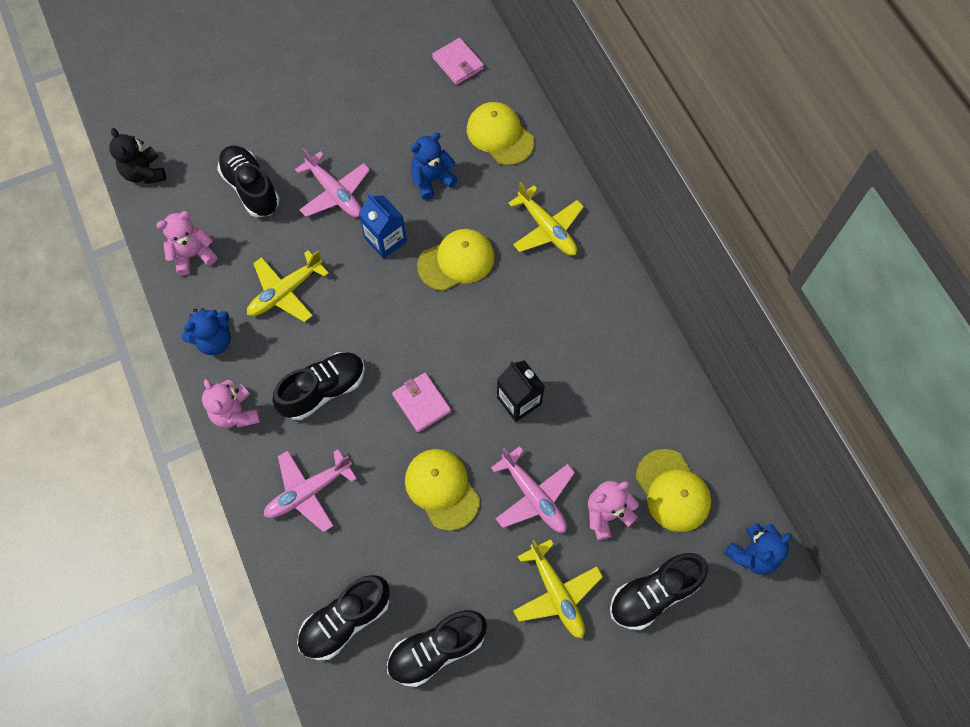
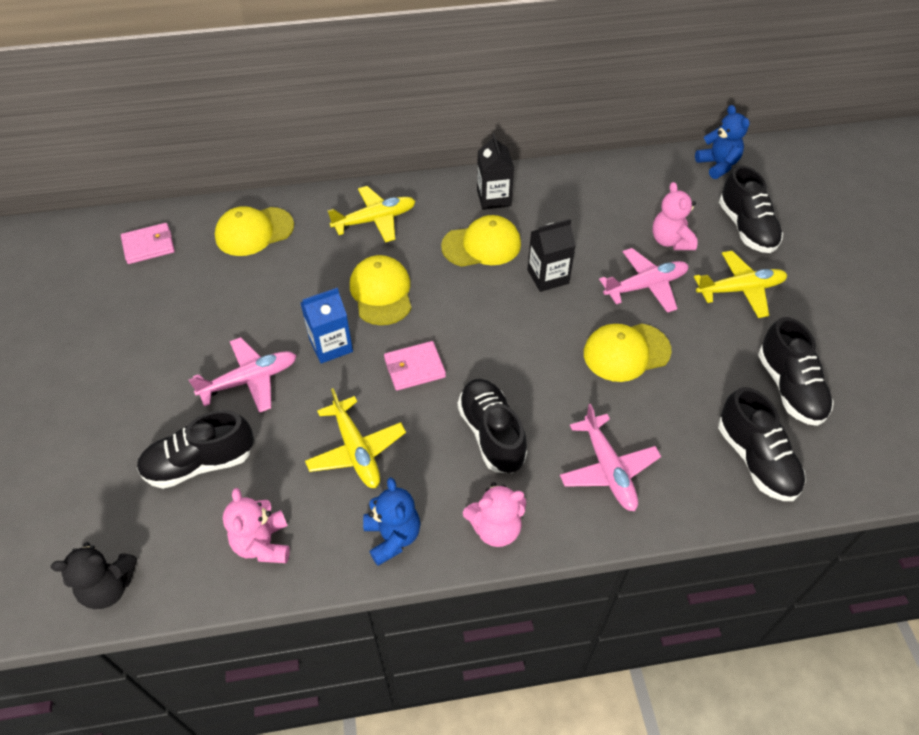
camera: 75 degrees left, 15 degrees down
pink wallet [392,373,451,432] -> pink wallet moved to [384,341,446,391]
blue teddy bear [411,132,458,200] -> none
yellow cap [636,449,711,532] -> yellow cap moved to [441,215,521,267]
none -> black carton [477,134,514,210]

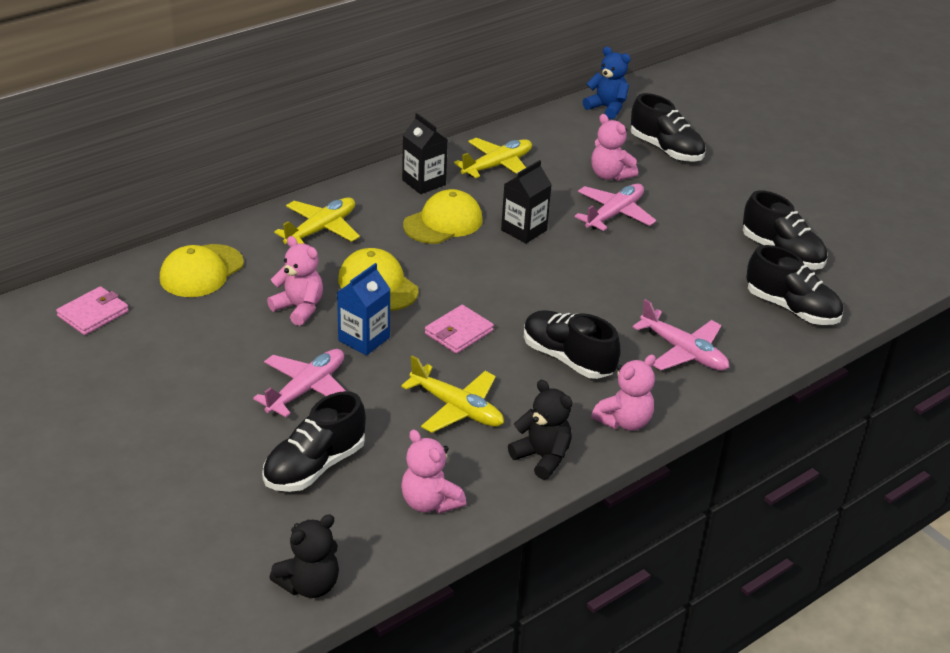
camera: 30 degrees left, 15 degrees down
blue teddy bear [363,477,420,566] -> black teddy bear [508,380,572,480]
yellow cap [584,324,672,382] -> none
yellow plane [694,251,787,318] -> yellow plane moved to [454,138,532,178]
none -> pink teddy bear [267,236,323,326]

